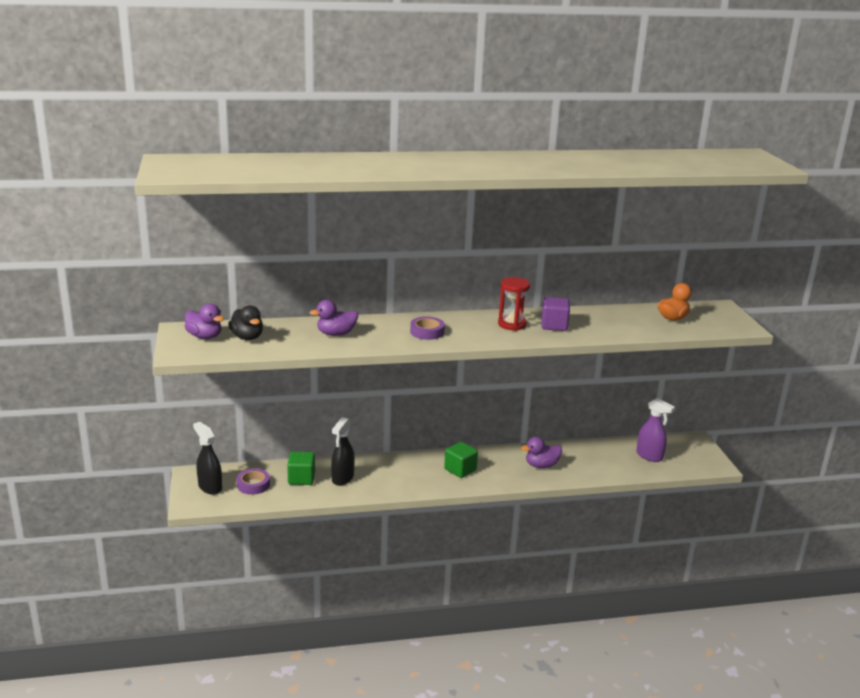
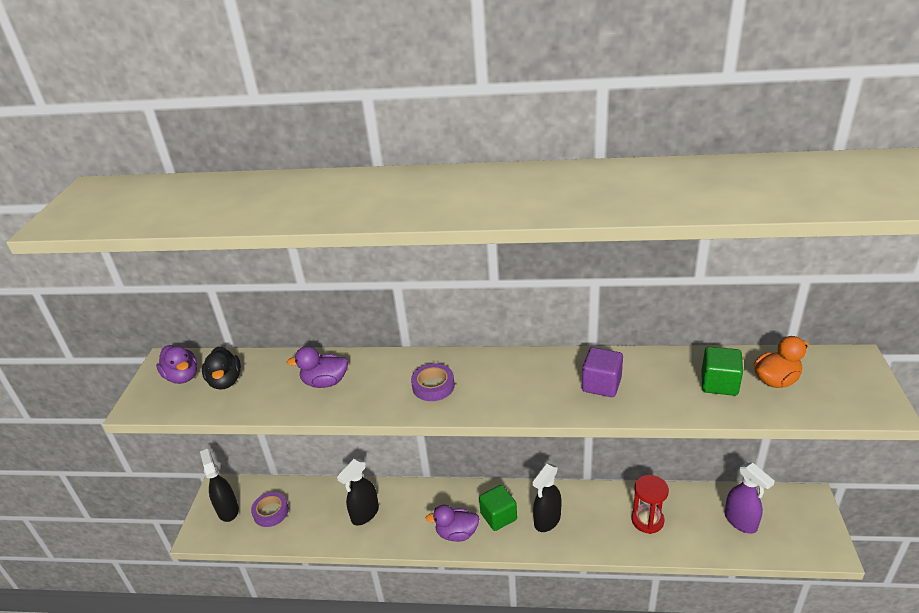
camera: 20 degrees right, 10 degrees up
green cube [287,452,315,485] -> green cube moved to [702,347,743,396]
red hourglass [498,277,530,331] -> red hourglass moved to [632,475,669,534]
purple duck [521,437,562,468] -> purple duck moved to [426,505,480,542]
none -> black spray bottle [532,464,561,532]

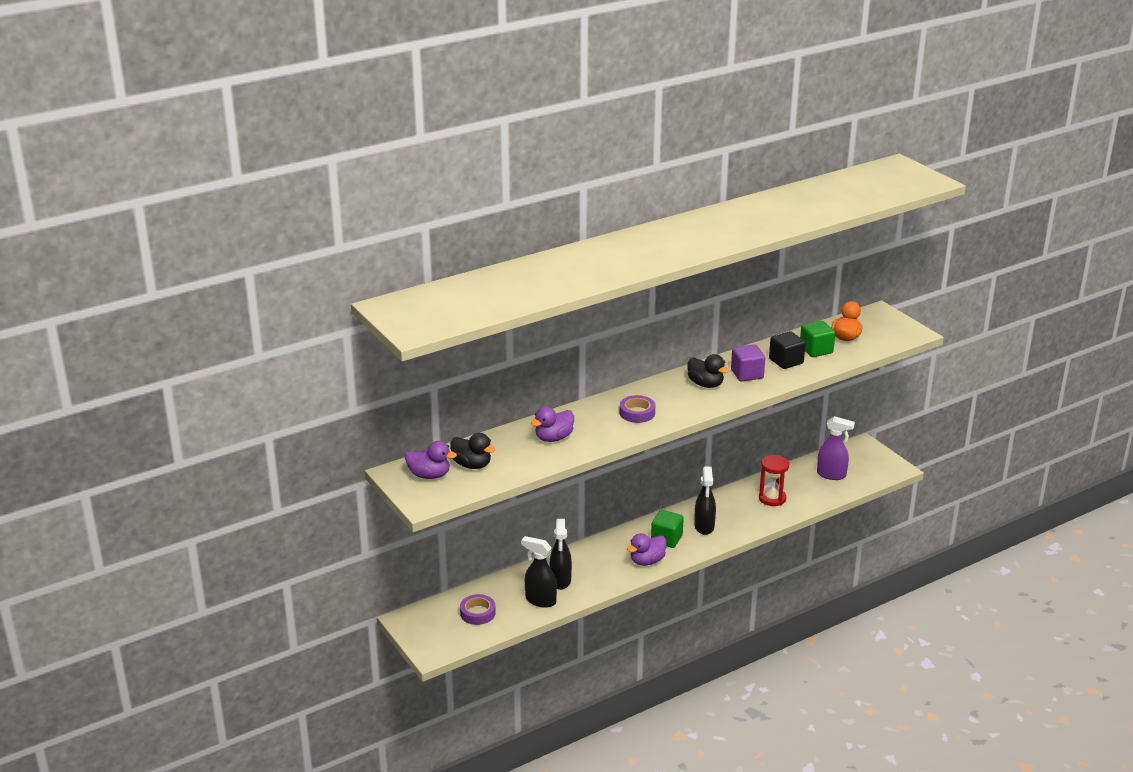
camera: 40 degrees left, 5 degrees down
black spray bottle [200,449,239,522] -> black spray bottle moved to [521,536,557,608]
none -> black duck [687,354,729,388]
none -> black cube [769,331,806,369]

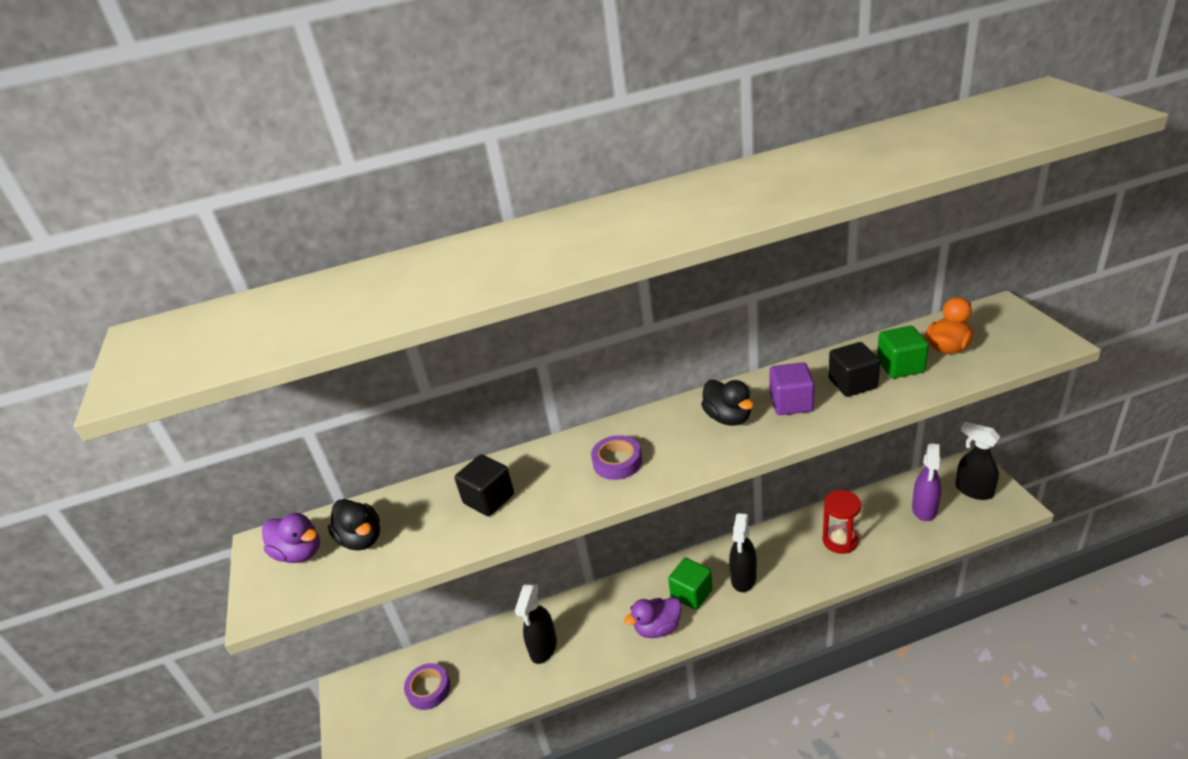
camera: 20 degrees right, 5 degrees up
black spray bottle [521,536,557,608] -> black spray bottle moved to [955,422,1000,500]
purple duck [531,406,574,442] -> black cube [455,454,514,516]
purple spray bottle [817,416,855,480] -> purple spray bottle turned 75 degrees clockwise [912,443,941,521]

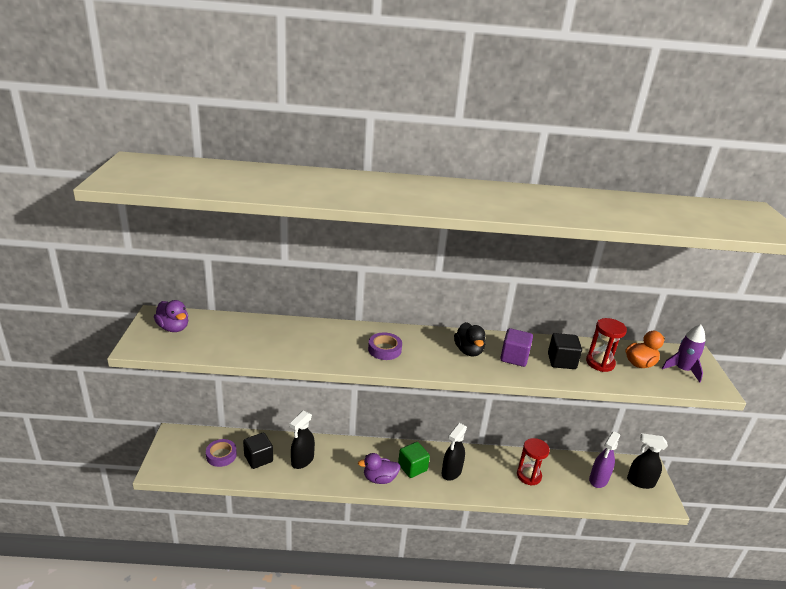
camera: 10 degrees right, 5 degrees down
black duck [328,499,380,551] -> none
black cube [455,454,514,516] -> black cube moved to [243,432,273,469]
green cube [877,326,929,378] -> red hourglass [586,318,627,372]
black spray bottle [955,422,1000,500] -> black spray bottle turned 45 degrees counterclockwise [627,433,668,489]
none -> purple rocket [662,324,705,383]

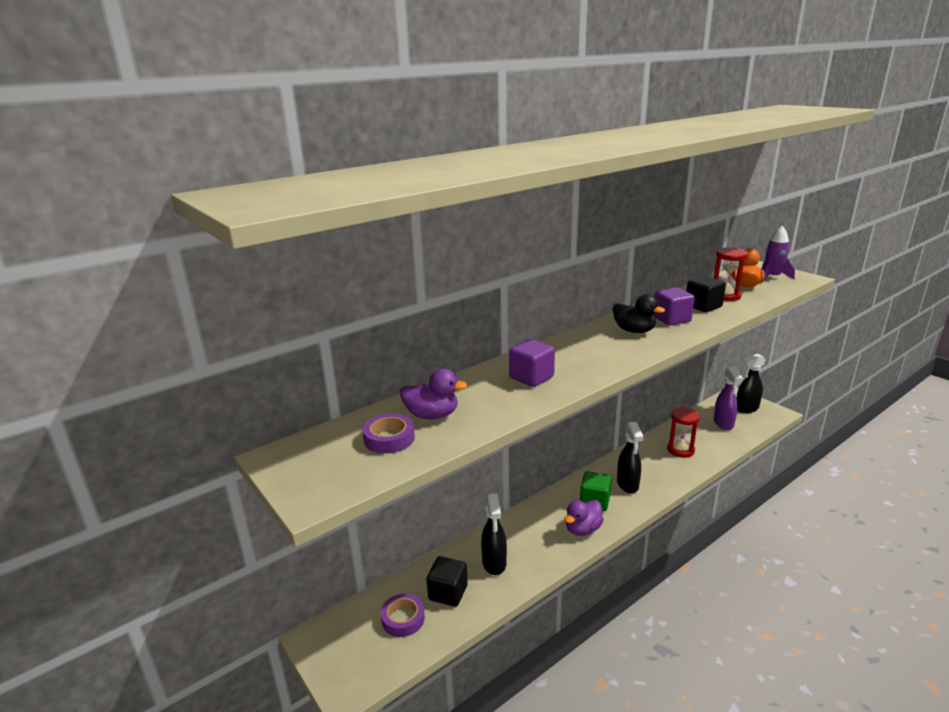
camera: 35 degrees left, 5 degrees down
purple duck [154,300,188,332] -> purple duck moved to [400,369,468,419]
purple tape [368,333,402,360] -> purple tape moved to [363,413,415,454]
none -> purple cube [509,339,555,387]

